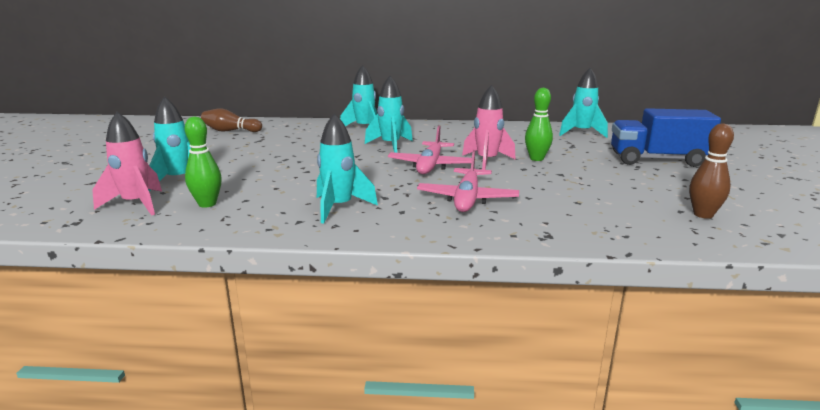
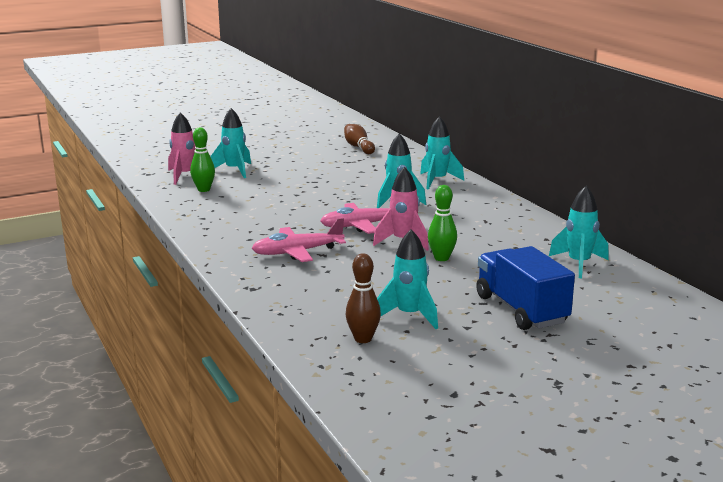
camera: 60 degrees right, 0 degrees up
turquoise rocket [317,113,378,224] -> turquoise rocket moved to [377,230,438,329]

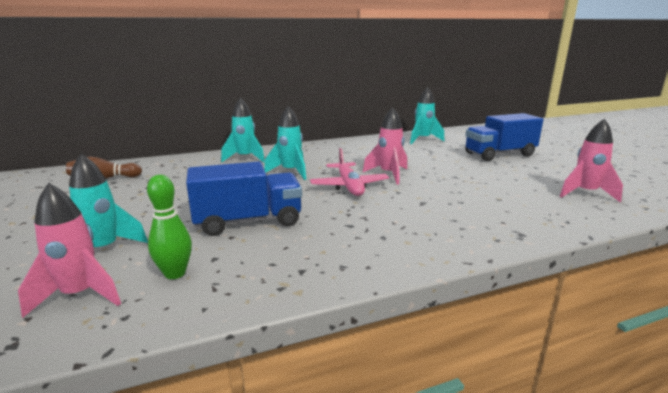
camera: 85 degrees left, 0 degrees up
pink plane [252,218,346,262] -> none
brown bowling pin [346,253,381,343] -> pink rocket [560,119,623,203]
turquoise rocket [377,230,438,329] -> none
green bowling pin [428,185,457,261] -> none
none -> blue truck [186,161,302,236]

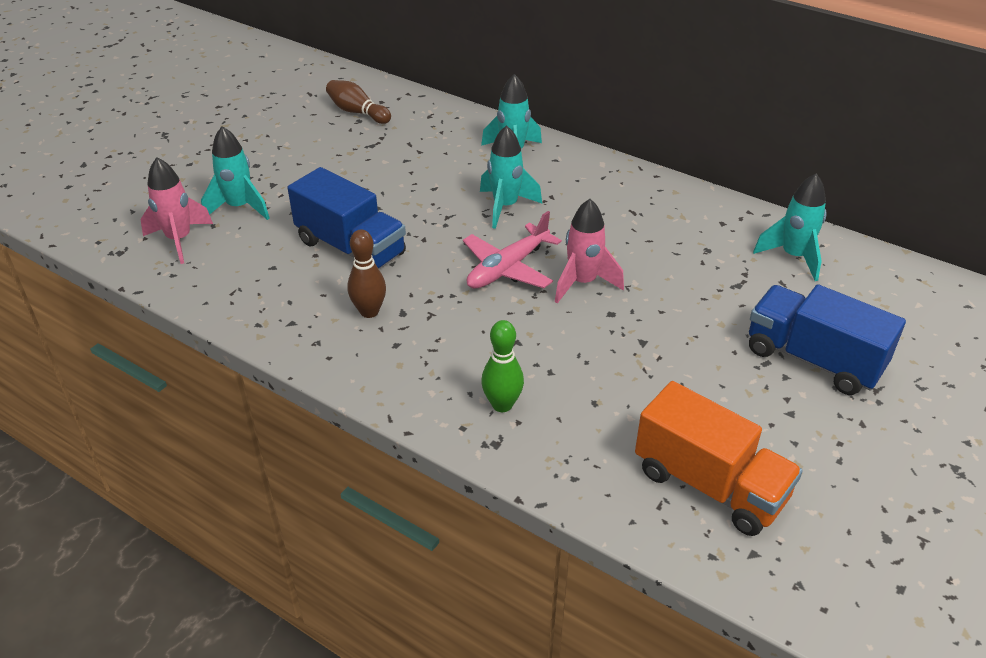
camera: 55 degrees right, 20 degrees up
green bowling pin [147,175,192,279] -> green bowling pin moved to [481,320,524,412]
pink rocket [560,119,623,203] -> orange truck [635,381,803,536]
none -> brown bowling pin [347,229,386,318]

